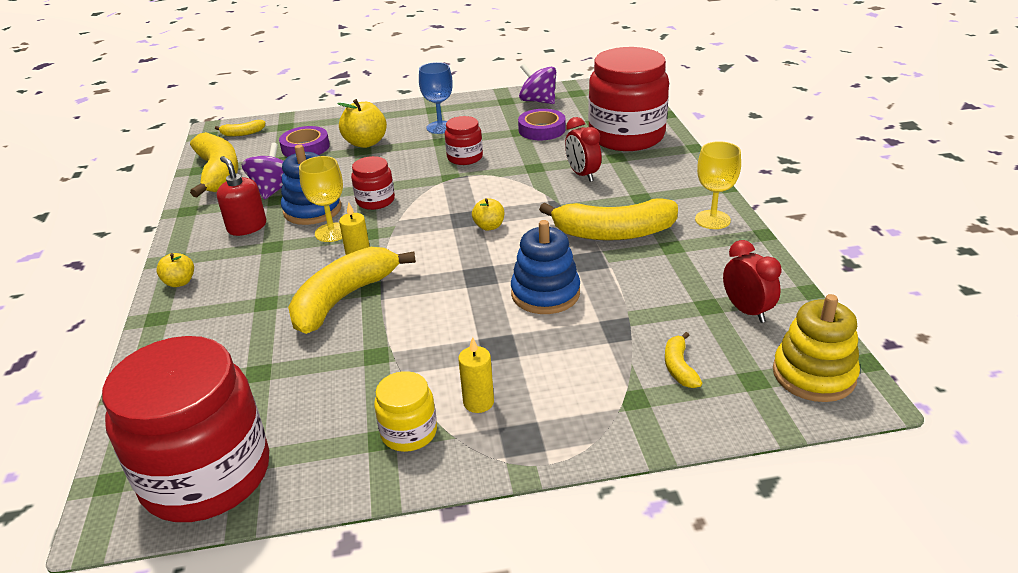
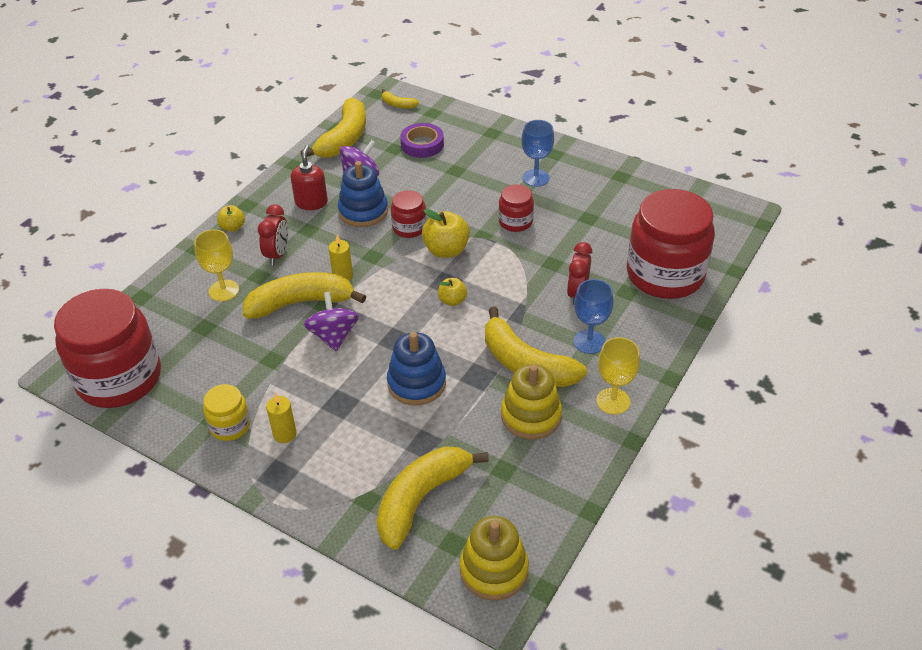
camera: 40 degrees right, 10 degrees up
yellow goblet [299,156,343,242] -> yellow goblet moved to [194,229,239,301]
yellow apple [337,99,387,148] -> yellow apple moved to [422,209,470,258]
purple tape [518,109,566,140] -> none
purple spinning top [519,64,556,104] -> purple spinning top moved to [304,292,359,351]
yellow banana [665,332,702,388] -> yellow banana [377,446,489,550], size x2.19
red clock [723,240,781,323] -> red clock moved to [258,204,288,265]
none -> yellow stacking toy [501,364,562,440]
none -> blue goblet [573,279,613,354]

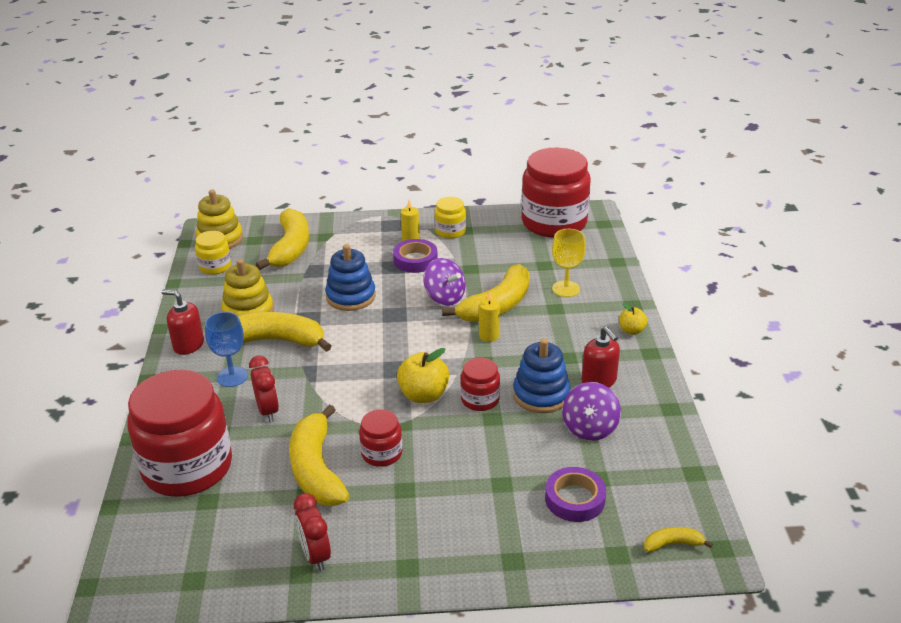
camera: 145 degrees right, 10 degrees down
red clock [258,204,288,265] -> red clock moved to [294,493,331,571]
yellow banana [301,97,366,158] -> yellow banana moved to [289,404,350,506]
yellow apple [438,278,467,306] -> none
blue goblet [522,120,554,187] -> none
yellow goblet [596,337,640,415] -> red soap dispenser [161,290,204,355]
none -> yellow jar [195,231,231,275]
none -> purple tape [393,239,438,273]

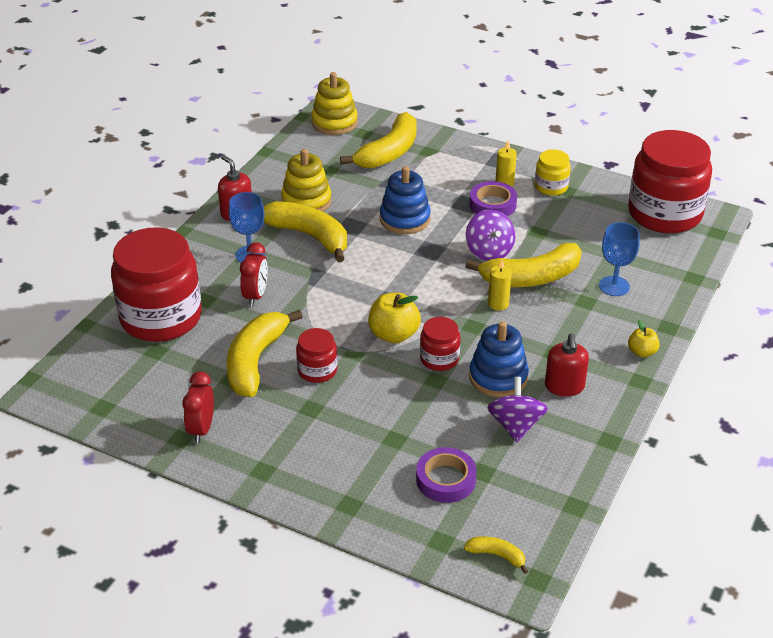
camera: 30 degrees right, 5 degrees up
yellow jar [195,231,231,275] -> none
yellow goblet [552,229,586,297] -> blue goblet [599,222,640,296]
purple spinning top [562,382,621,441] -> purple spinning top turned 135 degrees clockwise [487,377,548,442]

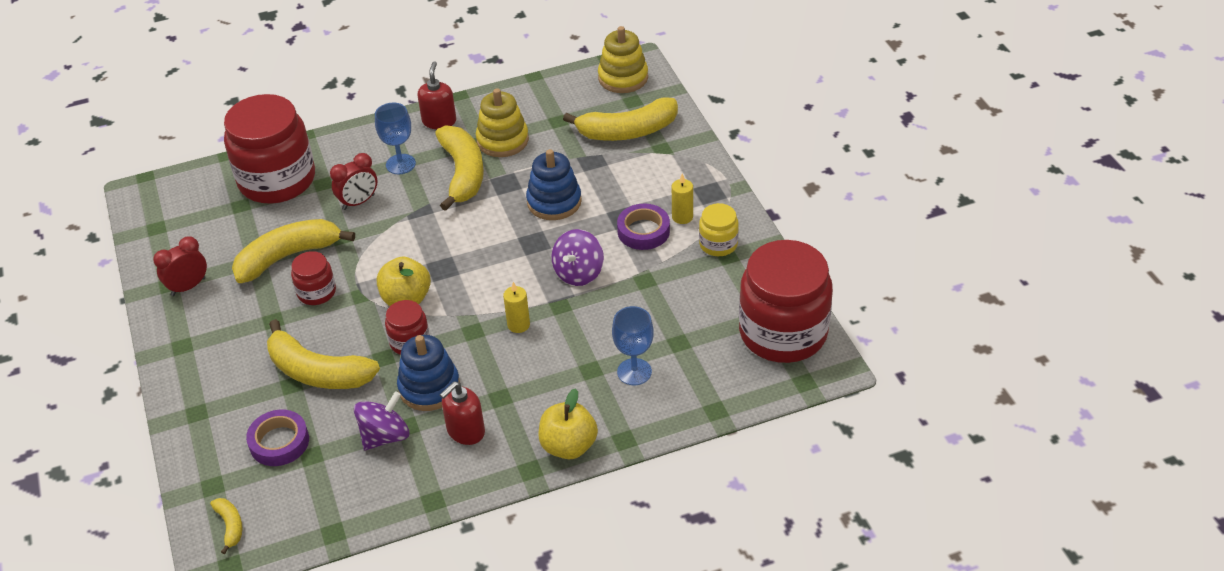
camera: 45 degrees right, 5 degrees up
yellow banana [465,243,582,287] -> yellow banana moved to [267,319,380,389]
yellow apple [628,320,660,357] -> yellow apple [538,388,598,459], size x1.71

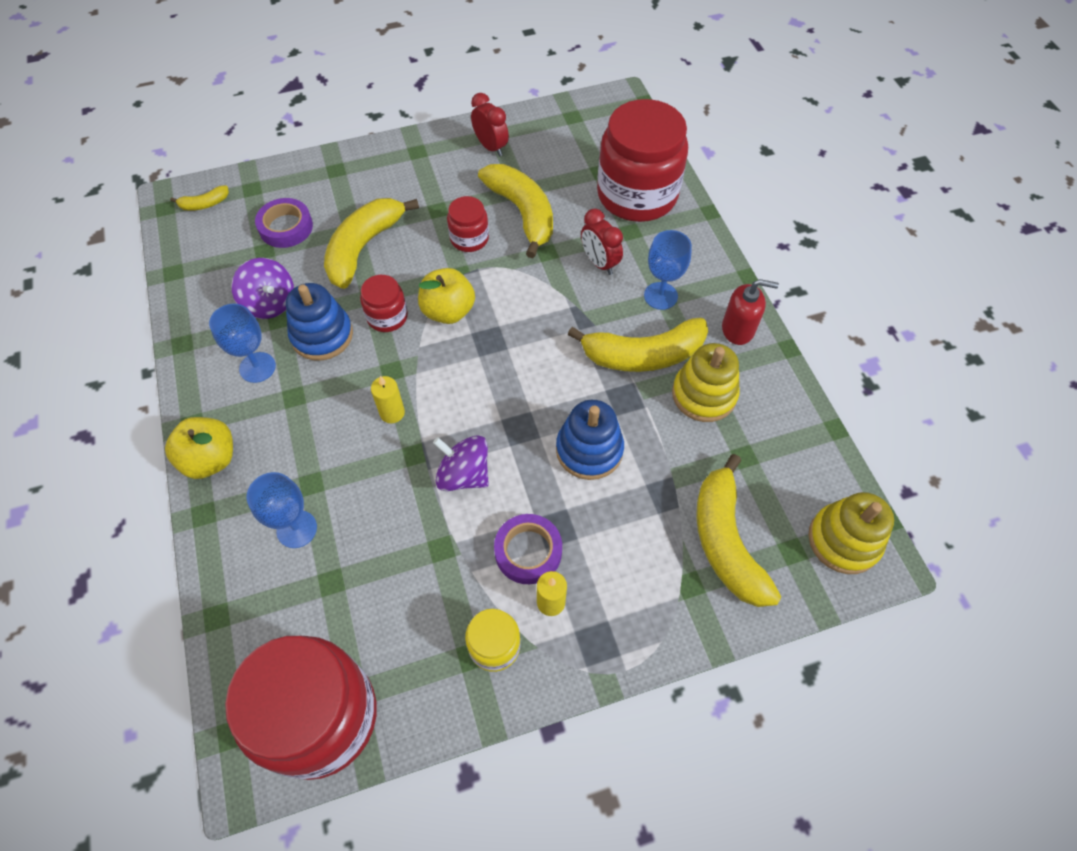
camera: 90 degrees right, 15 degrees up
red soap dispenser [440,381,485,445] -> blue goblet [209,304,276,383]

